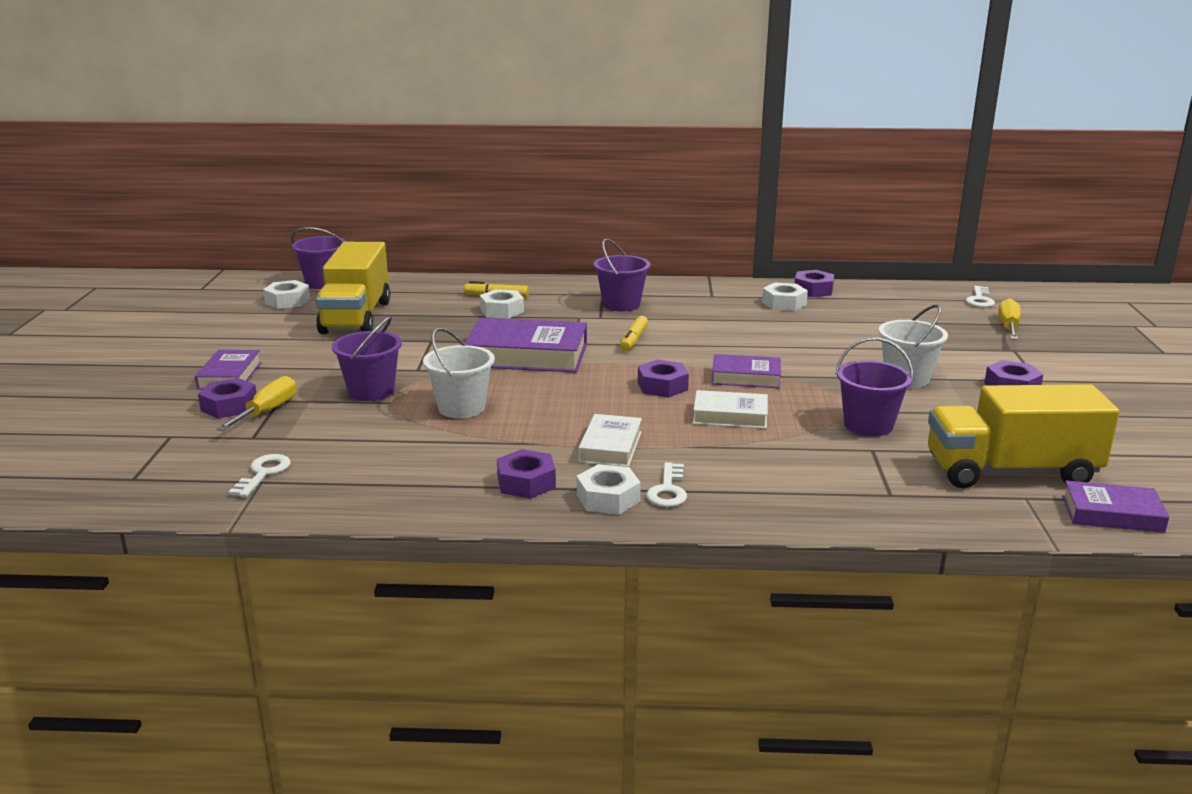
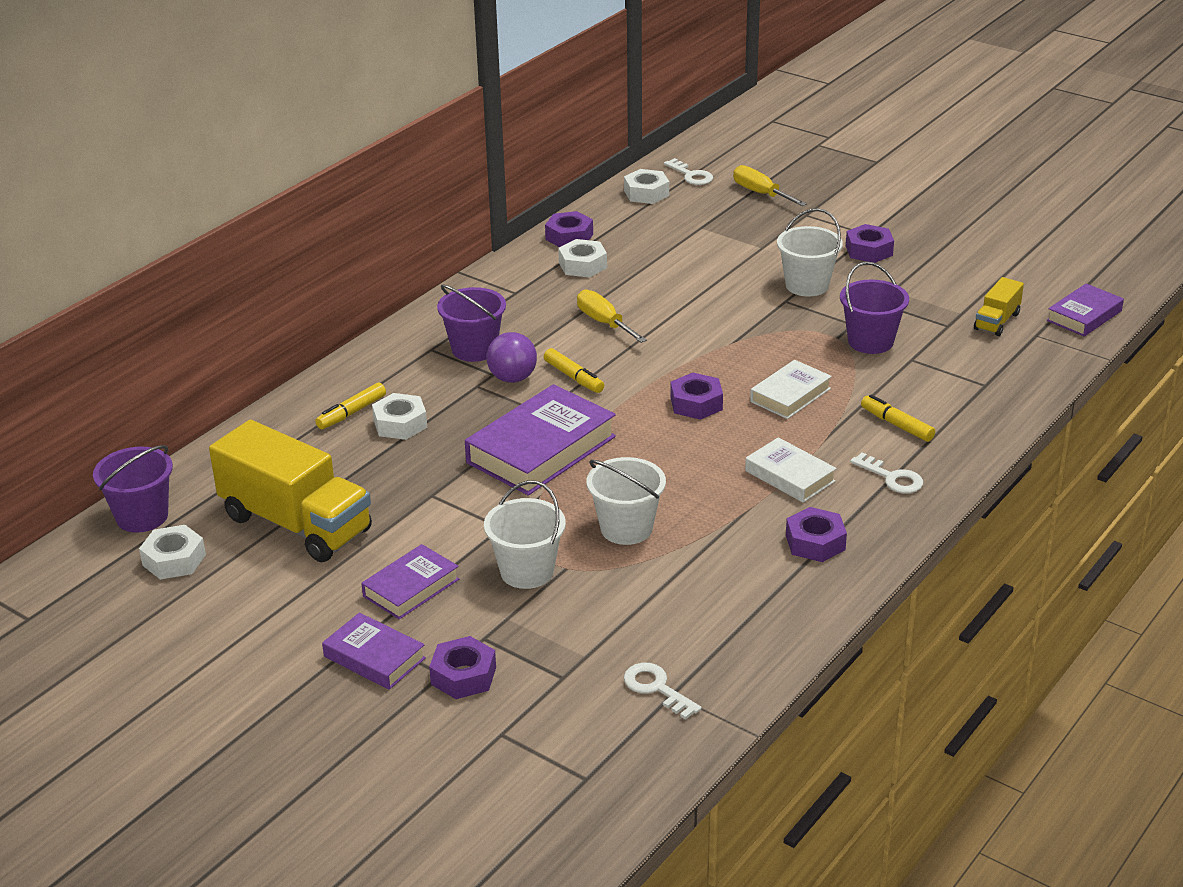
camera: 55 degrees left, 10 degrees up
yellow screwdriver [216,376,296,431] -> yellow screwdriver moved to [577,289,647,343]
purple bucket [332,316,402,401] -> white bucket [484,480,566,589]
white nut [577,464,641,515] -> white nut moved to [624,169,669,204]
purple book [712,354,781,388] -> purple book moved to [361,544,459,620]
yellow truck [928,384,1120,488] -> yellow truck [974,277,1024,336], size x0.47
none -> purple ball [487,332,537,383]
none -> yellow marker [861,395,935,442]

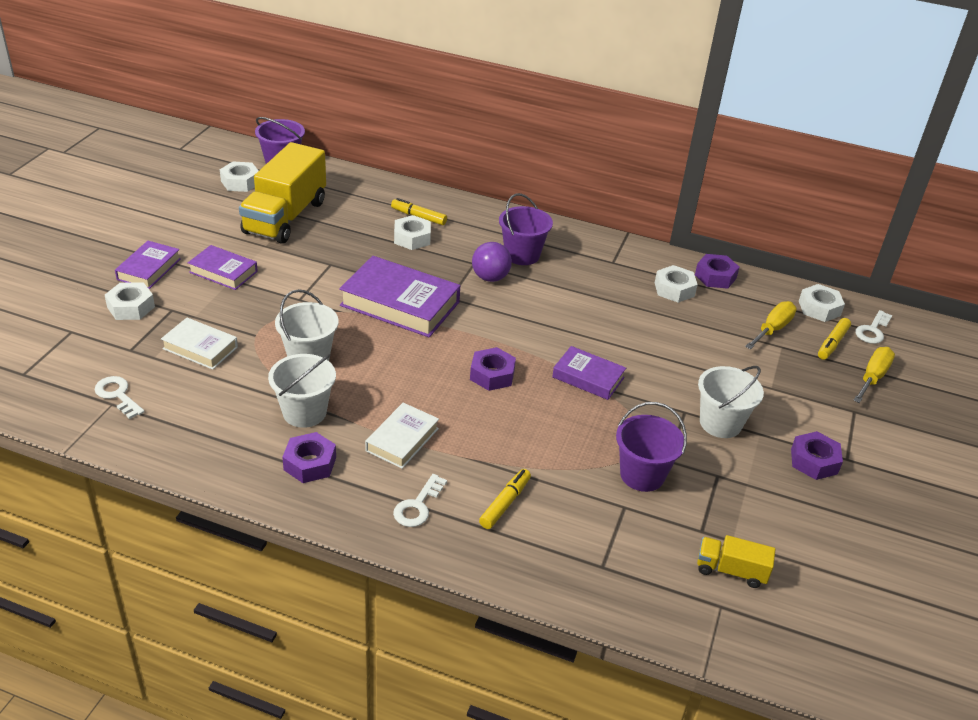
camera: 70 degrees right, 5 degrees up
purple nut [429,636,496,699] -> white nut [105,282,155,320]
white bucket [484,480,566,589] -> white bucket moved to [268,354,336,428]
yellow marker [544,348,604,393] -> yellow marker moved to [818,318,851,360]
yellow screwdriver [577,289,647,343] -> yellow screwdriver moved to [745,301,797,349]
white key [624,663,701,720] -> white key turned 75 degrees counterclockwise [95,376,145,419]
white book [750,360,832,419] -> white book moved to [161,318,238,370]
purple book [1047,283,1124,337] -> purple book moved to [552,346,626,400]

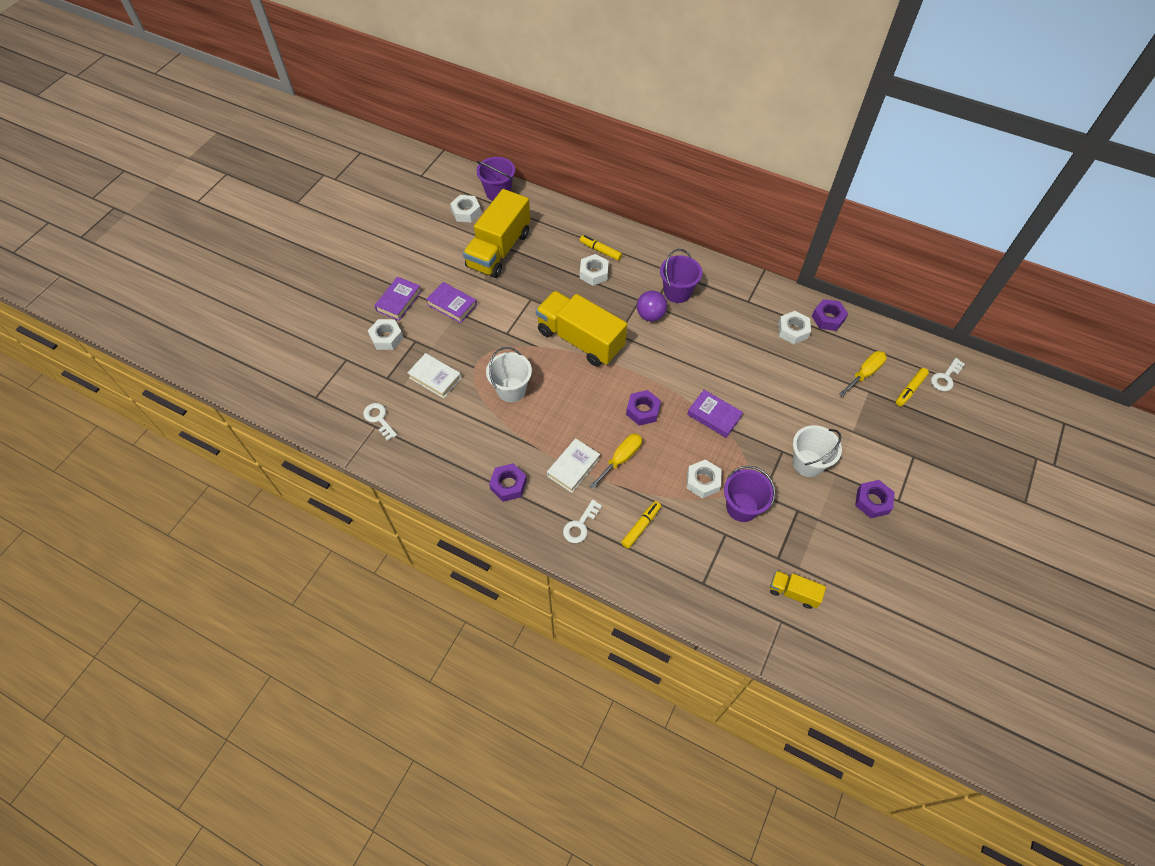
camera: 10 degrees right, 20 degrees up
white bucket [268,354,336,428] -> none
purple book [339,256,460,337] -> yellow truck [536,291,627,367]
white nut [799,284,845,322] -> white nut moved to [687,459,721,499]
yellow screwdriver [853,347,895,403] -> yellow screwdriver moved to [589,433,642,489]

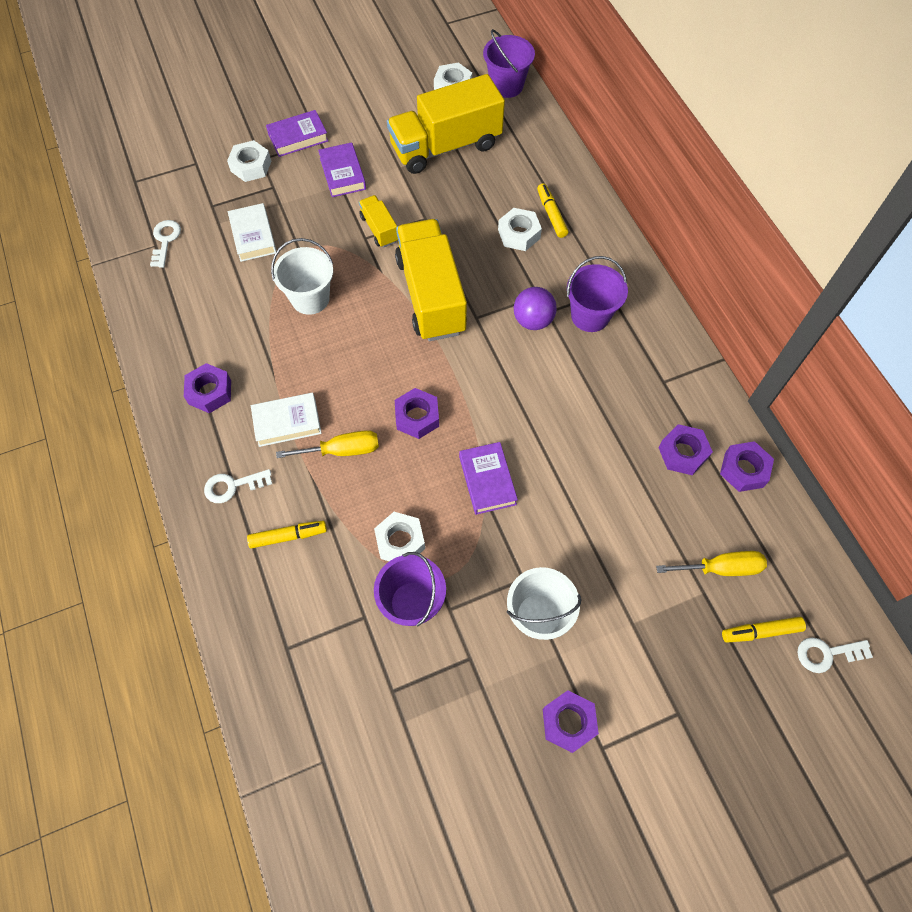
camera: 40 degrees right, 5 degrees up
yellow truck [770,571,826,609] -> yellow truck moved to [359,195,398,248]
white nut [778,311,811,344] -> purple nut [658,424,713,475]

